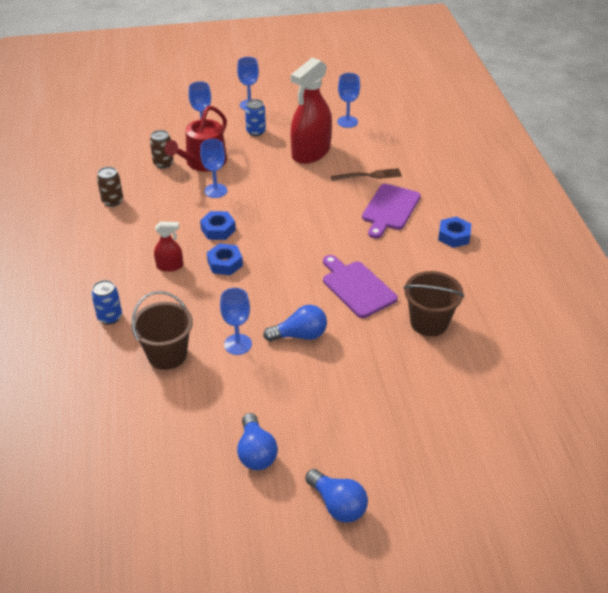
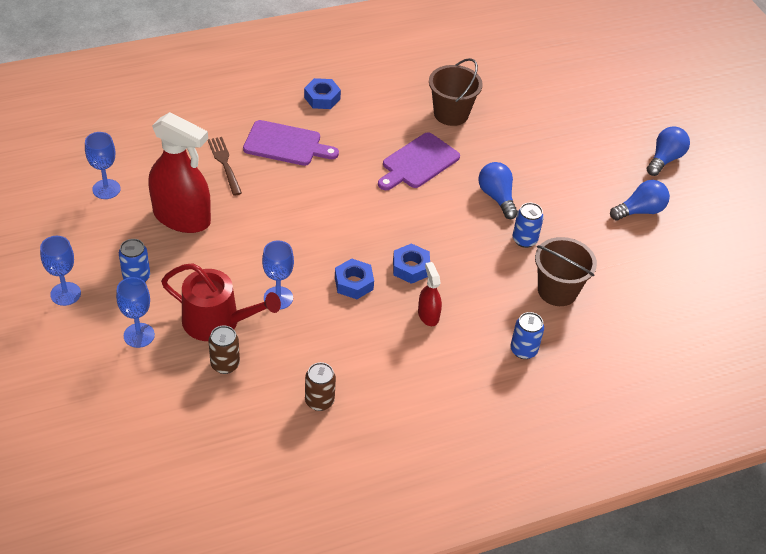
camera: 105 degrees left, 5 degrees up
blue goblet [220,288,252,355] -> blue can [513,203,544,248]

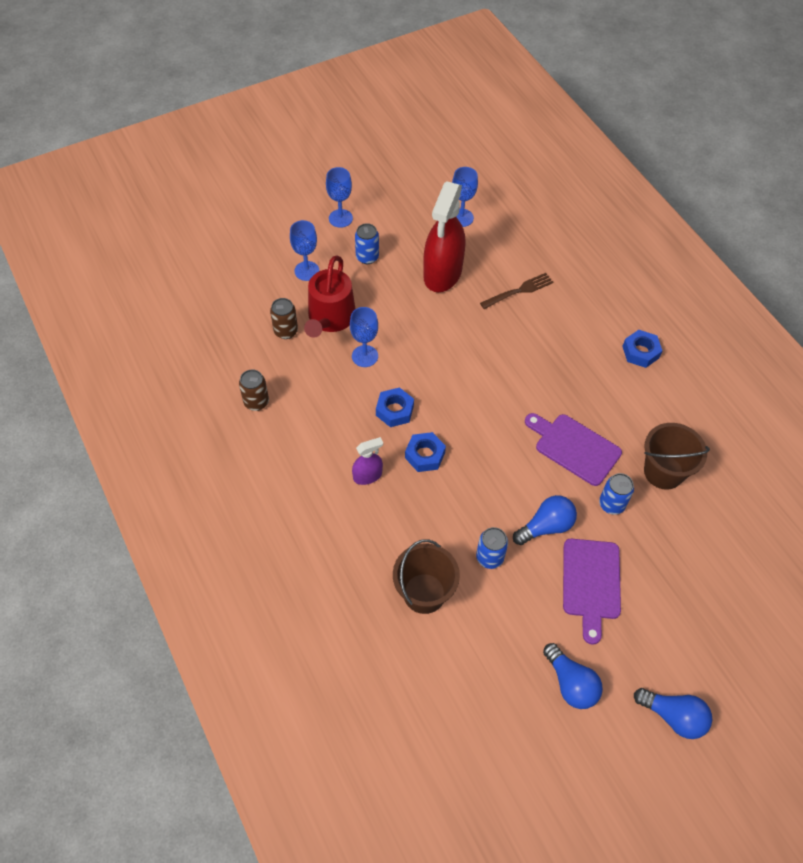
camera: 85 degrees right, 10 degrees up
purple cutting board [243,120,339,166] -> purple cutting board moved to [563,539,621,645]
red spray bottle [418,262,442,326] -> purple spray bottle [352,437,383,485]
blue can [510,312,544,359] -> blue can moved to [599,473,634,515]

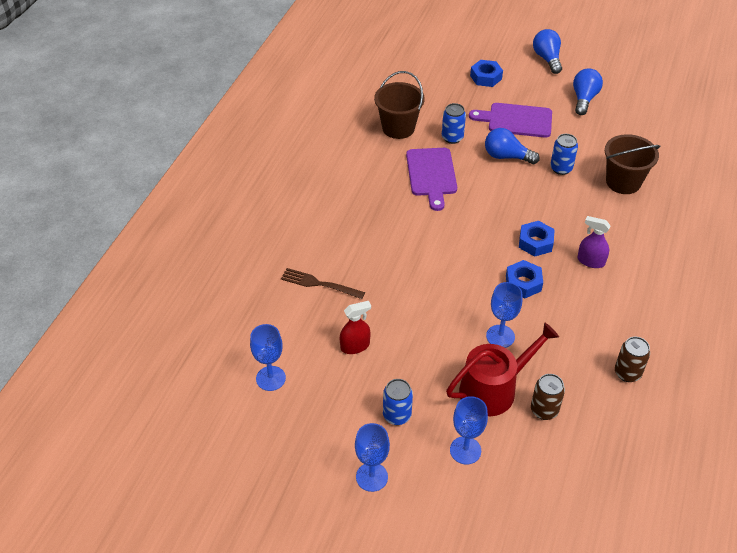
camera: 130 degrees left, 10 degrees down
red spray bottle [423,181,465,292] -> red spray bottle [340,301,371,354], size x0.47
purple cutting board [563,539,621,645] -> purple cutting board turned 135 degrees counterclockwise [469,103,552,138]
blue nut [622,330,663,368] -> blue nut moved to [470,60,503,87]

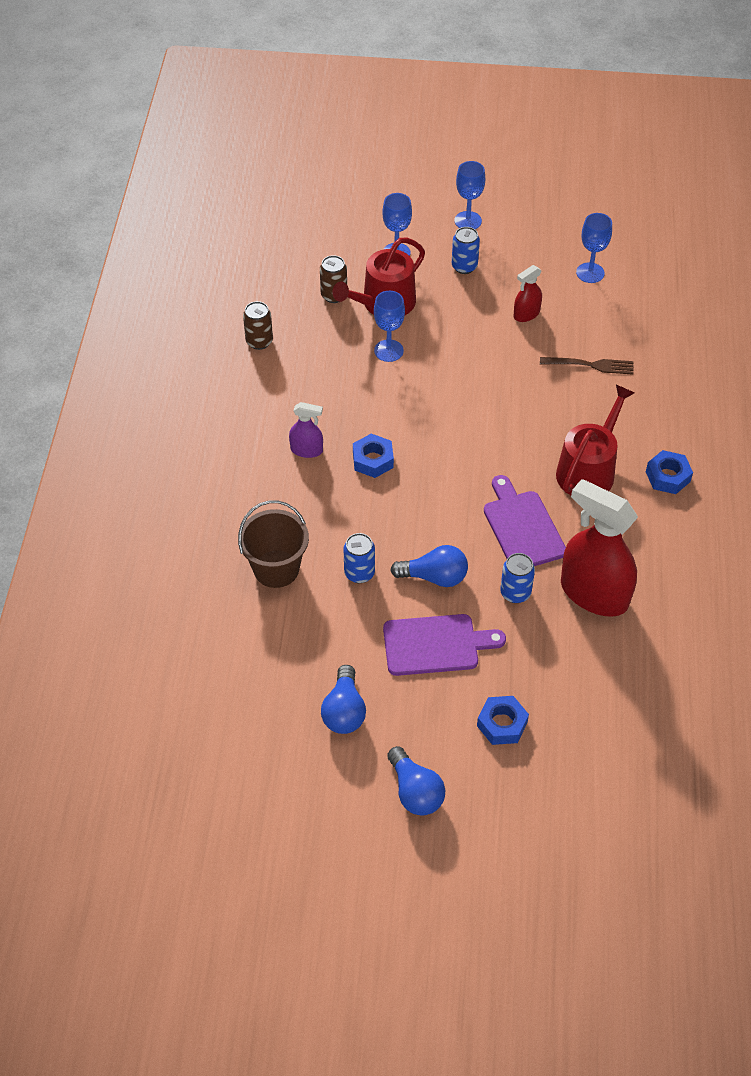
camera: 165 degrees right, 5 degrees up
brown bucket [374,71,425,139] -> red spray bottle [561,479,638,617]
blue nut [506,260,543,298] -> blue nut moved to [646,450,693,494]
none -> red watering can [556,385,634,495]

